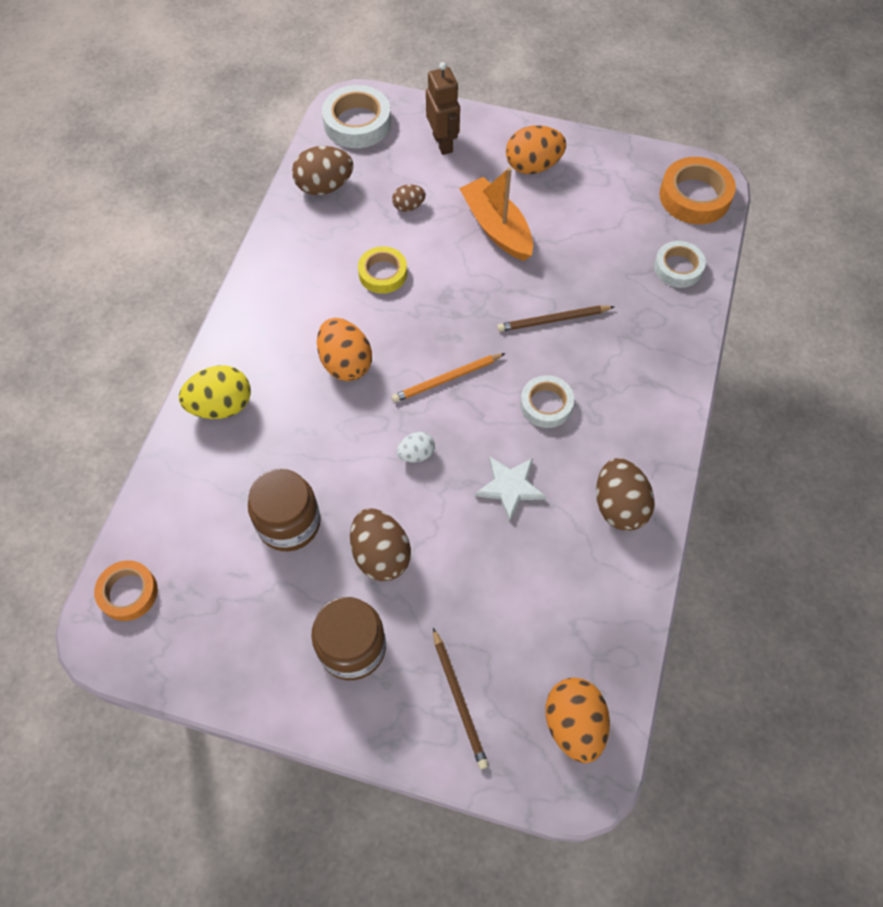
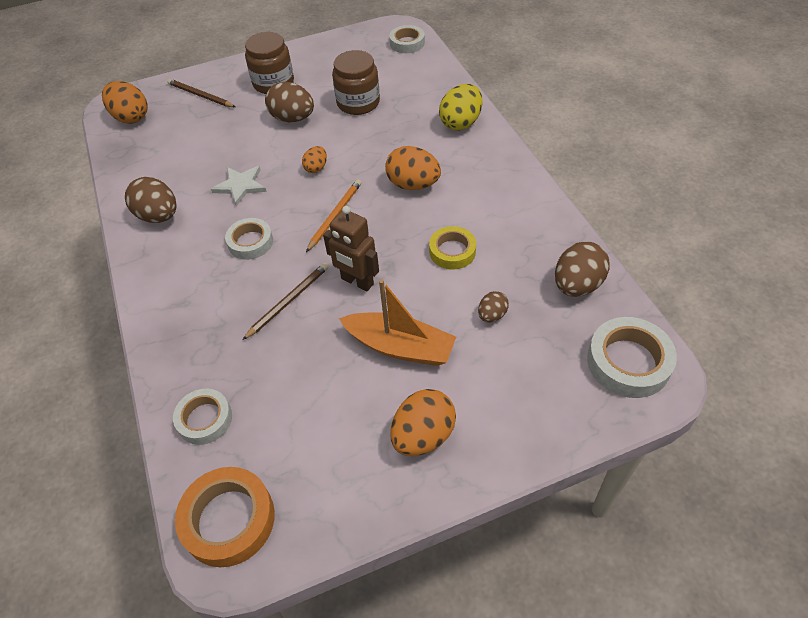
camera: 145 degrees right, 10 degrees down
orange tape [94,560,158,621] -> white tape [389,25,425,53]
white egg [397,432,435,462] -> orange egg [302,146,327,173]
brown robot [426,62,460,155] -> brown robot moved to [323,206,379,291]

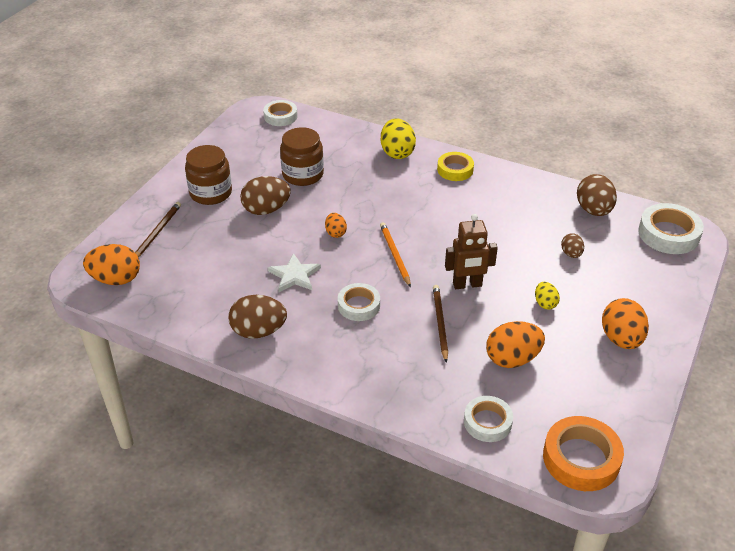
camera: 45 degrees left, 10 degrees down
brown pencil [167,79,235,107] -> brown pencil turned 120 degrees clockwise [135,202,181,257]
orange boat [339,279,456,366] -> yellow egg [535,282,560,310]
orange egg [385,146,441,190] -> orange egg moved to [486,321,545,368]
yellow tape [429,226,476,270] -> yellow tape moved to [437,152,474,181]

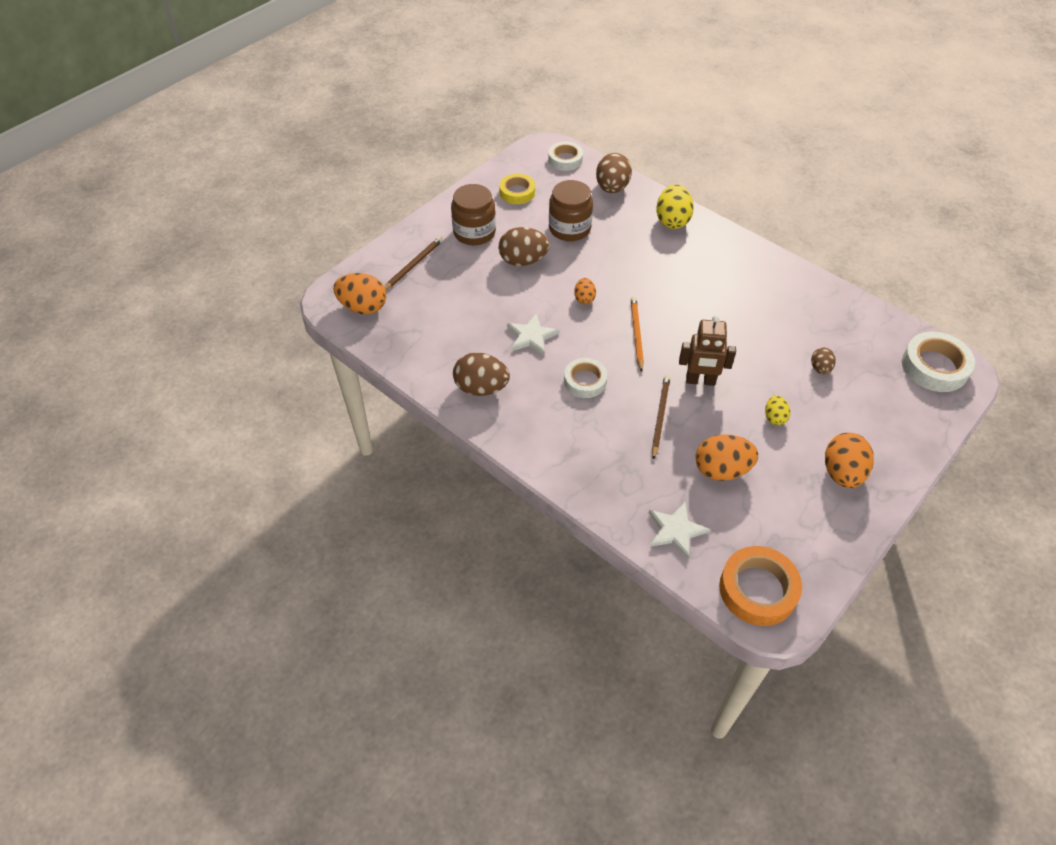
camera: 15 degrees right, 10 degrees up
yellow tape [437,152,474,181] -> yellow tape moved to [499,174,535,204]
white tape [464,396,513,442] -> white star [649,502,710,559]
brown egg [577,174,617,216] -> brown egg moved to [596,153,632,193]

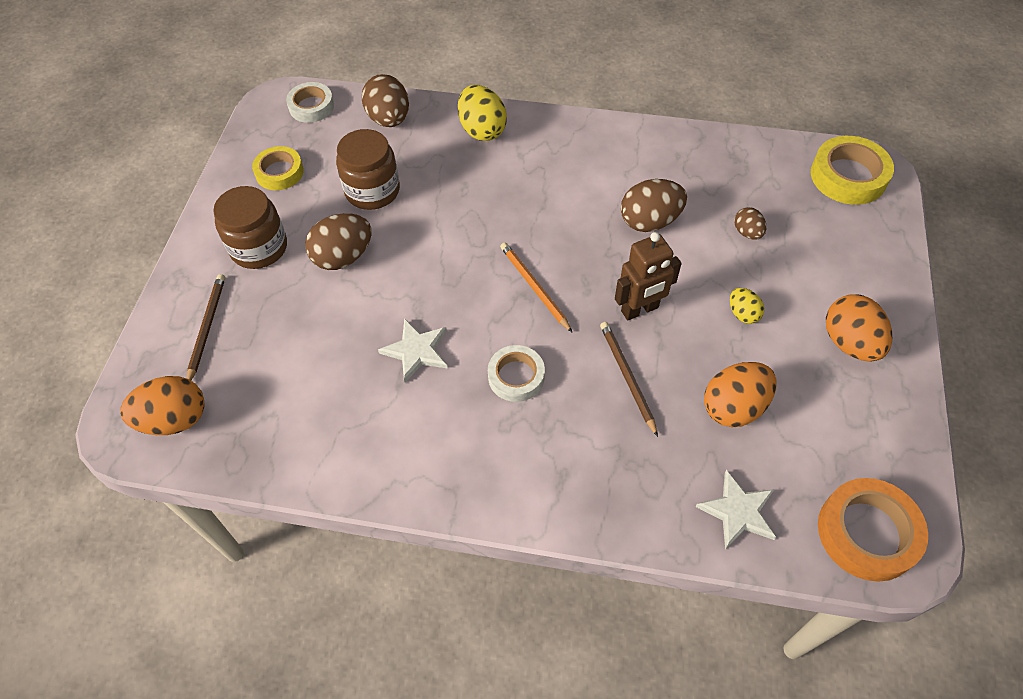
camera: 30 degrees left, 5 degrees up
brown egg [453,352,510,396] -> brown egg moved to [621,179,687,232]
orange egg [574,278,596,304] -> none
white tape [902,332,975,392] -> yellow tape [811,136,894,205]

